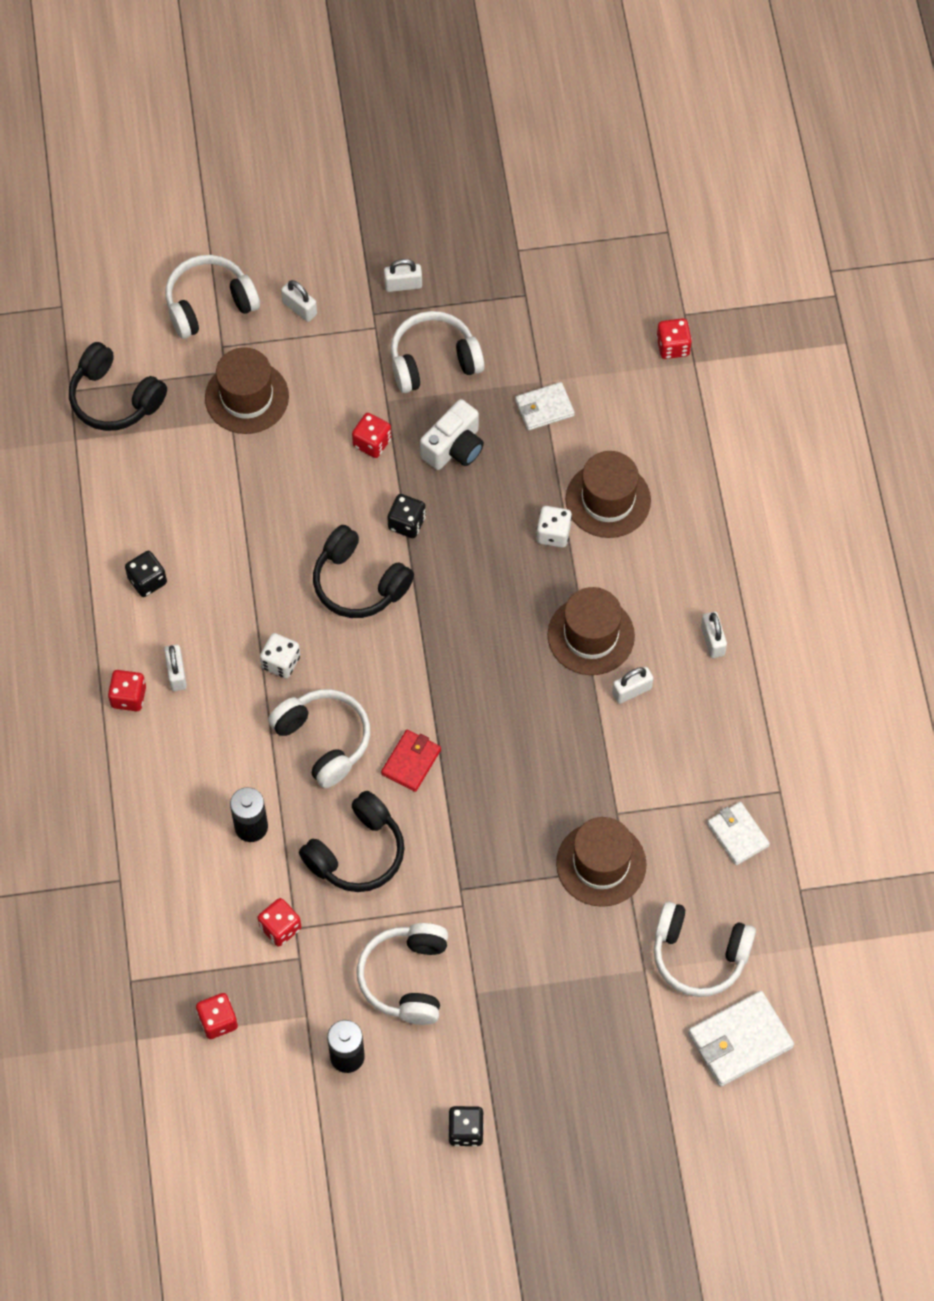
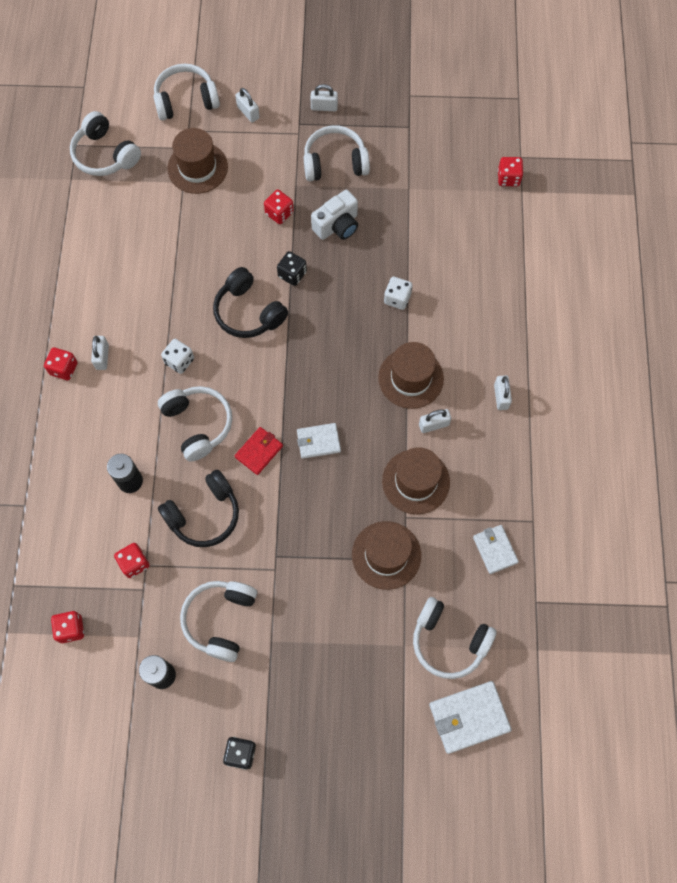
camera: 10 degrees right, 5 degrees up
black headphones [69,342,167,431] -> white headphones [70,111,141,176]
black dice [125,551,167,597] -> none
white wallet [515,382,575,431] -> white wallet moved to [297,423,341,459]
brown hat [566,451,651,538] -> brown hat moved to [382,447,450,514]

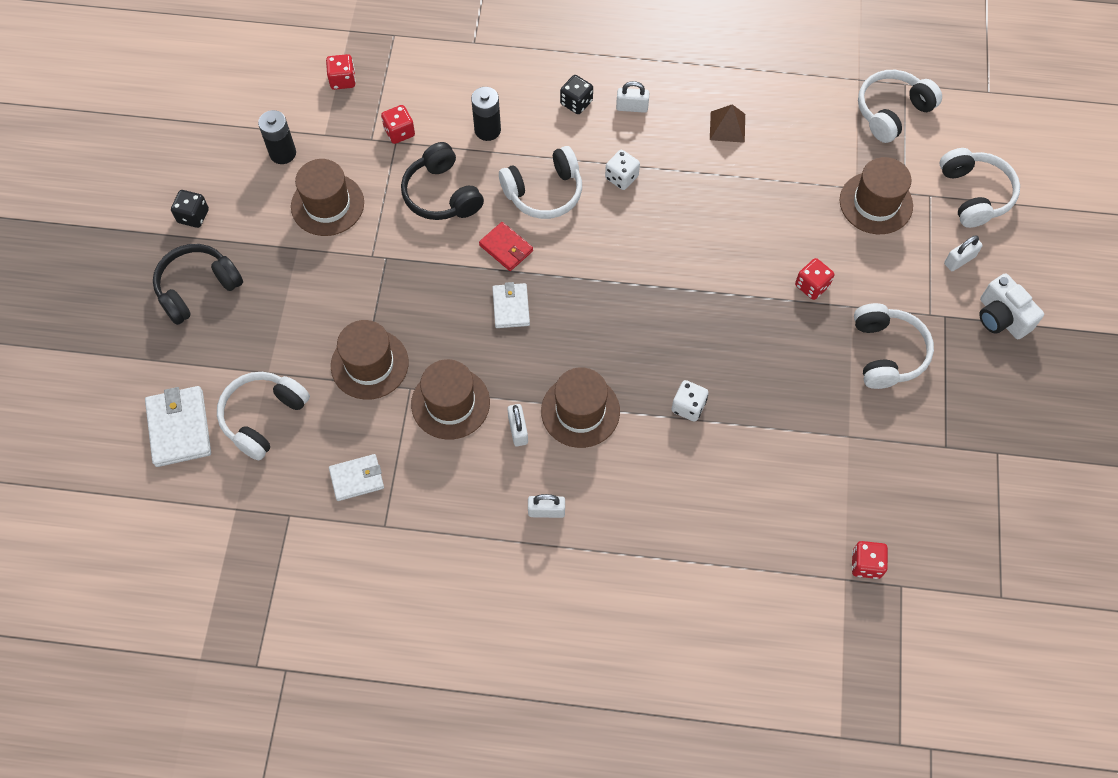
camera: 95 degrees right, 5 degrees down
red dice [44,347,77,380] -> none
white headphones [180,581,257,662] -> brown hat [291,159,364,236]
black headphones [213,267,288,338] -> black headphones moved to [153,244,243,325]
black dice [277,251,307,286] -> black dice moved to [560,75,593,114]
white padlock [310,84,338,111] -> none
white camera [311,190,358,240] -> white camera moved to [979,273,1044,339]
none -> brown pyramid [710,104,745,143]

